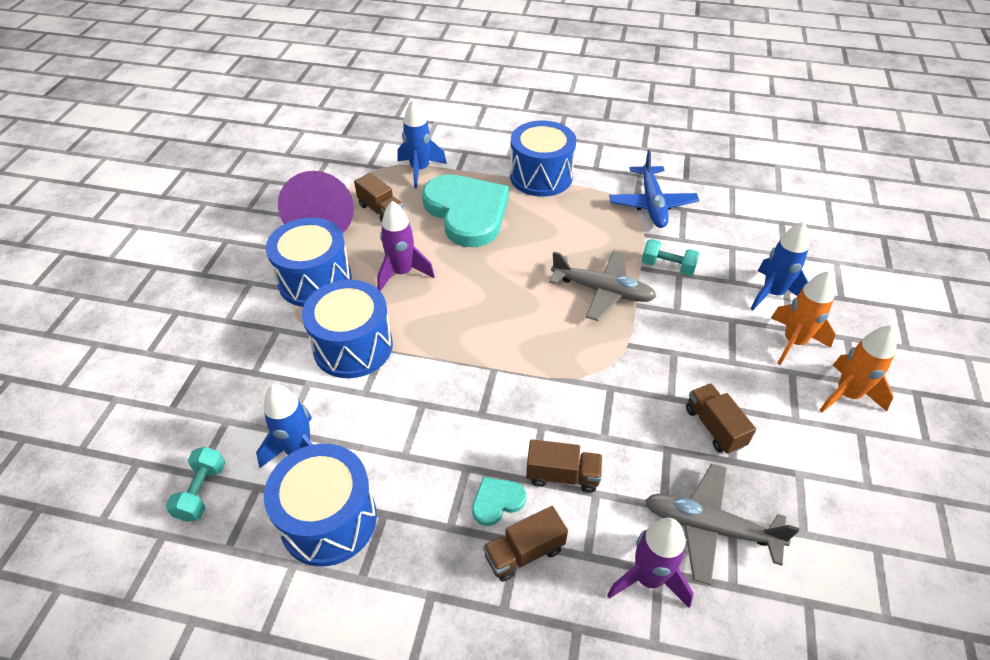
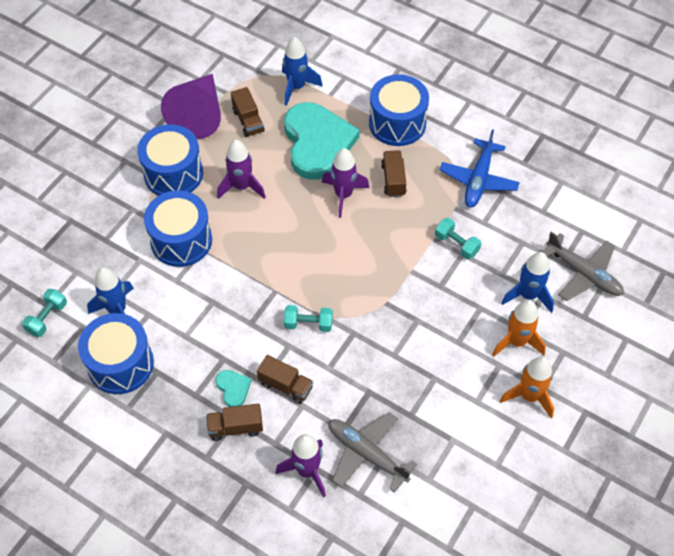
camera: 20 degrees right, 10 degrees up
turquoise heart [472,477,526,526] -> turquoise heart turned 75 degrees clockwise [216,370,252,407]
grey plane [549,251,657,321] -> grey plane moved to [543,232,624,301]
brown truck [686,383,756,454] -> brown truck moved to [381,150,406,197]
none -> turquoise dumbbell [284,305,333,332]
none -> purple rocket [322,148,369,218]

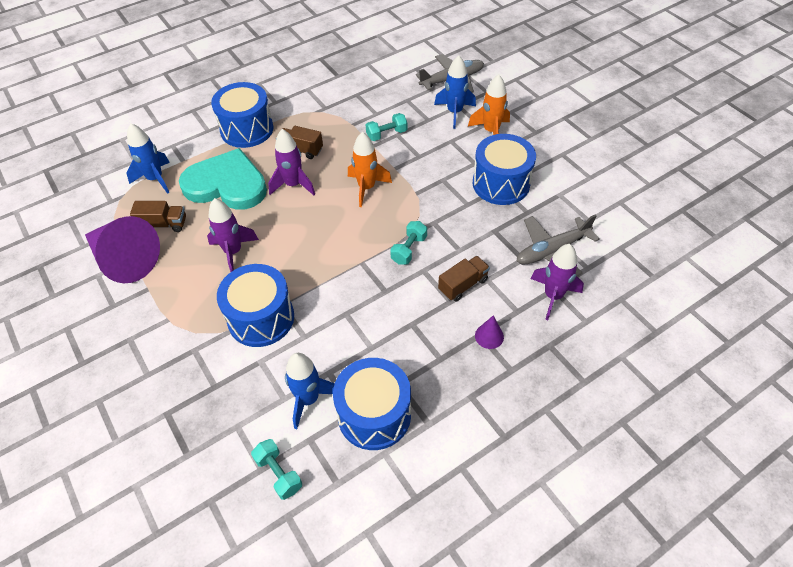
camera: 65 degrees left, 5 degrees down
blue drum [137,124,203,196] -> blue drum moved to [473,134,536,205]
brown truck [206,404,263,441] -> purple cone [475,315,504,349]
turquoise heart [216,370,252,407] -> none
blue plane [440,129,520,208] -> none
orange rocket [500,356,554,418] -> orange rocket moved to [348,132,392,207]

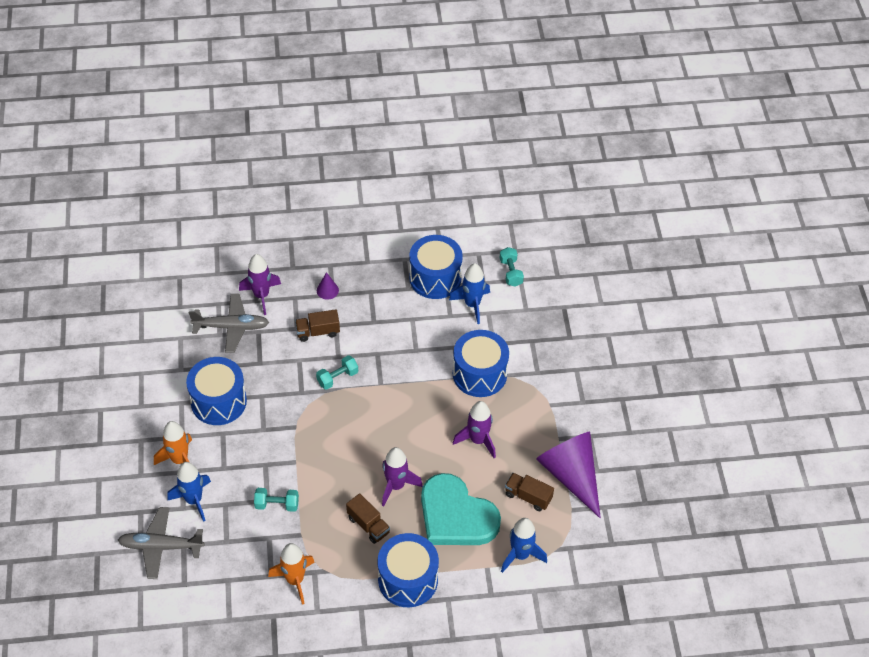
camera: 155 degrees left, 0 degrees up
orange rocket [348,132,392,207] -> orange rocket moved to [268,543,314,605]

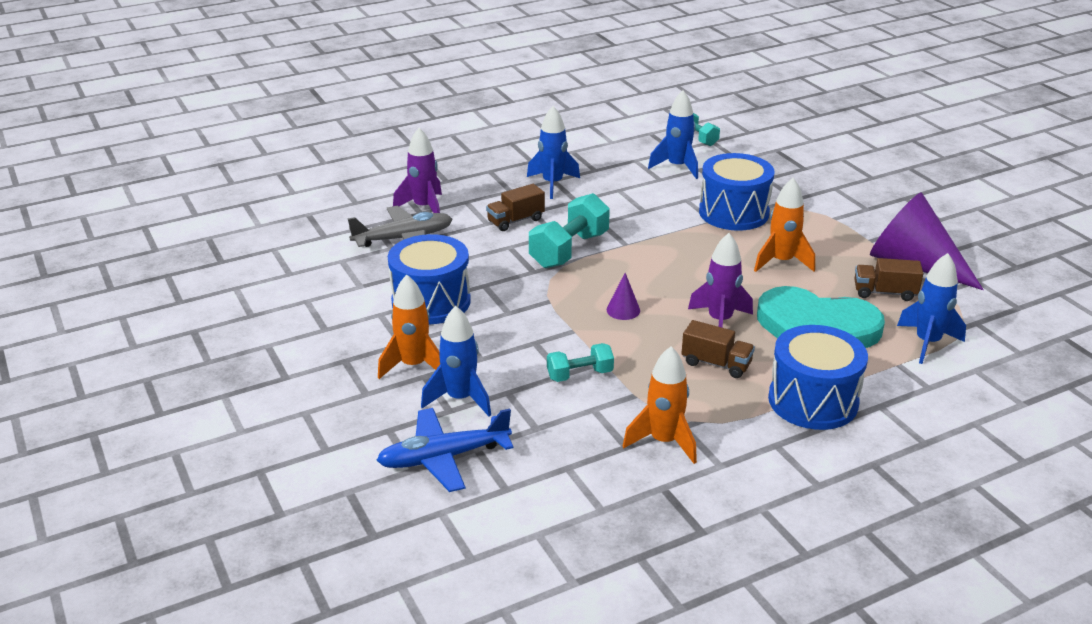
camera: 20 degrees left, 20 degrees down
grey plane [118,507,205,579] -> blue plane [376,408,514,492]
turquoise dumbbell [316,355,358,390] -> turquoise dumbbell [529,193,610,268], size x1.72
purple cone [317,272,339,300] -> purple cone moved to [607,273,640,320]
blue drum [409,235,463,299] -> none
purple rocket [453,401,496,458] -> orange rocket [754,178,815,272]
none -> blue rocket [527,106,580,199]

